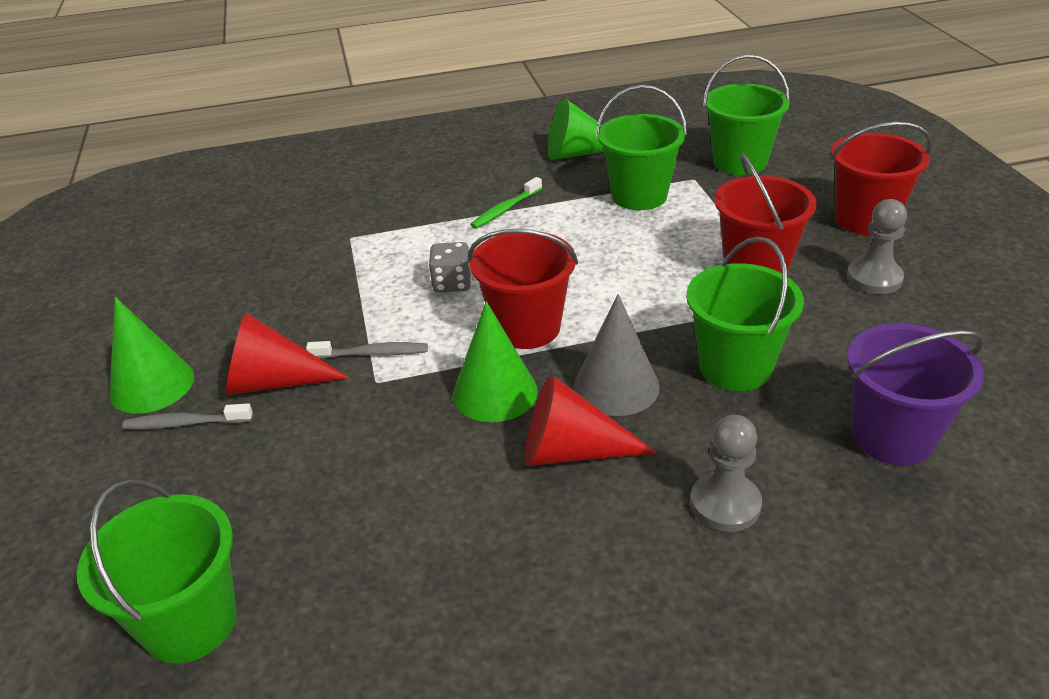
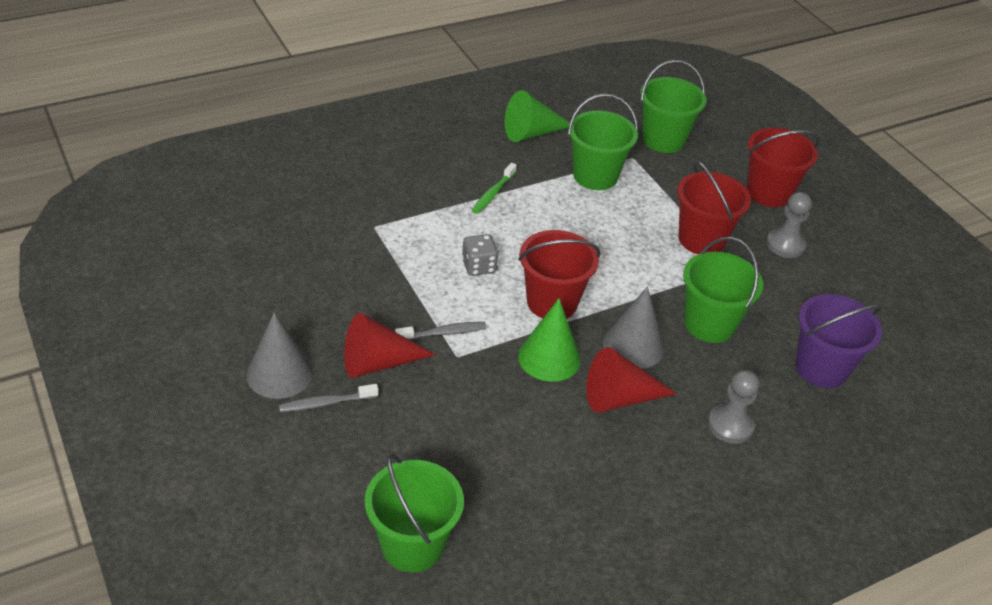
camera: 20 degrees left, 5 degrees up
green cone [109,297,194,414] -> grey cone [246,312,313,399]

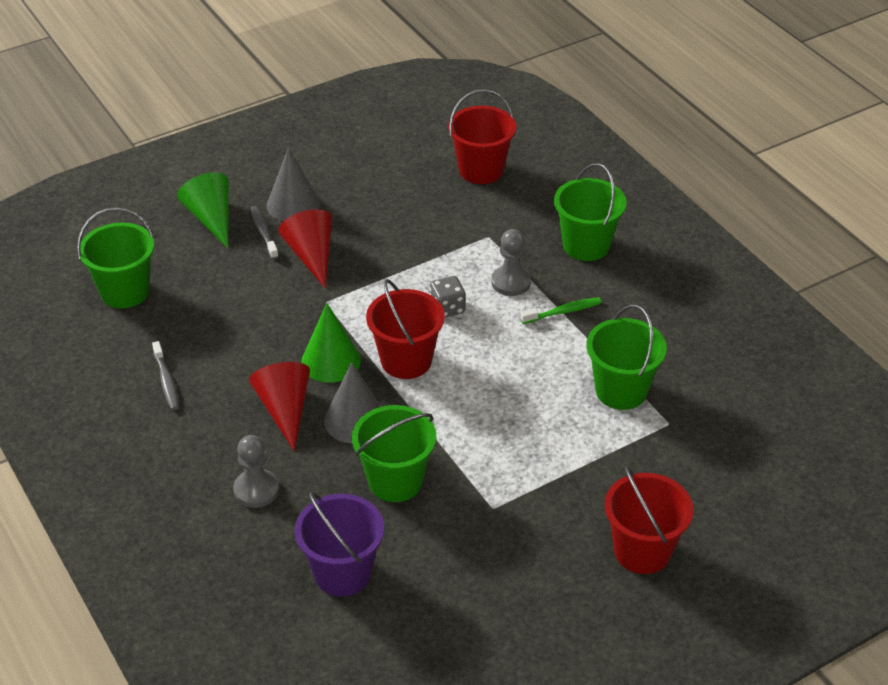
camera: 90 degrees right, 0 degrees up
grey toothbrush [395,322,486,340] -> grey toothbrush moved to [152,341,179,410]
green toothbrush [472,163,517,214] -> green toothbrush turned 135 degrees clockwise [521,297,602,324]
green cone [505,90,570,142] -> green cone moved to [177,172,229,248]
green bucket [640,60,707,153] -> green bucket moved to [554,163,627,261]
red bucket [677,160,751,254] -> red bucket moved to [448,89,516,184]
grey pawn [766,192,812,258] -> grey pawn moved to [491,229,531,296]

